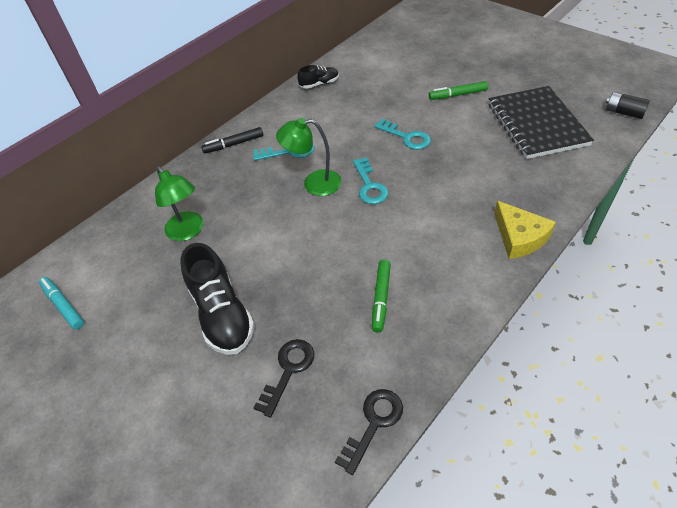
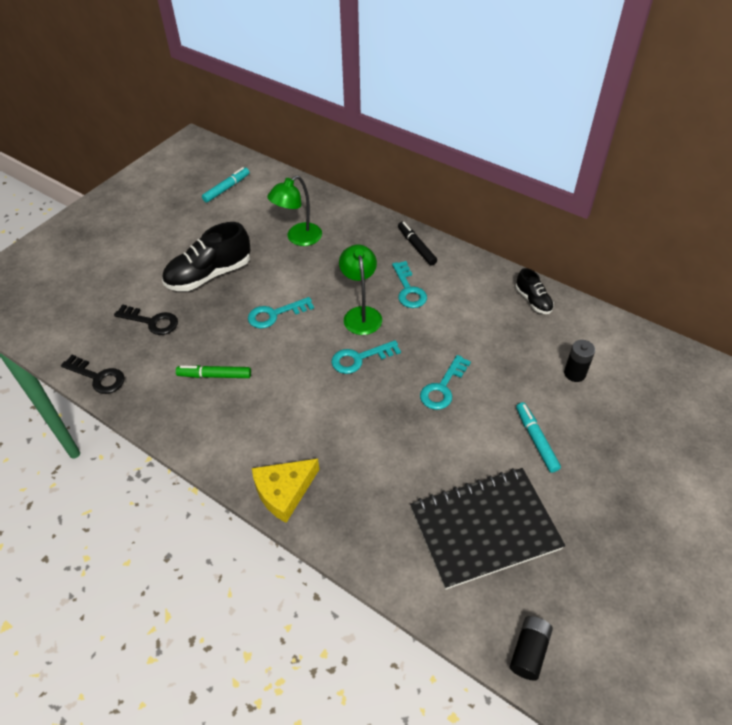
camera: 80 degrees right, 0 degrees up
green marker [429,81,488,100] -> turquoise marker [516,402,561,473]
none -> turquoise key [248,297,314,329]
none -> black battery [564,340,595,382]

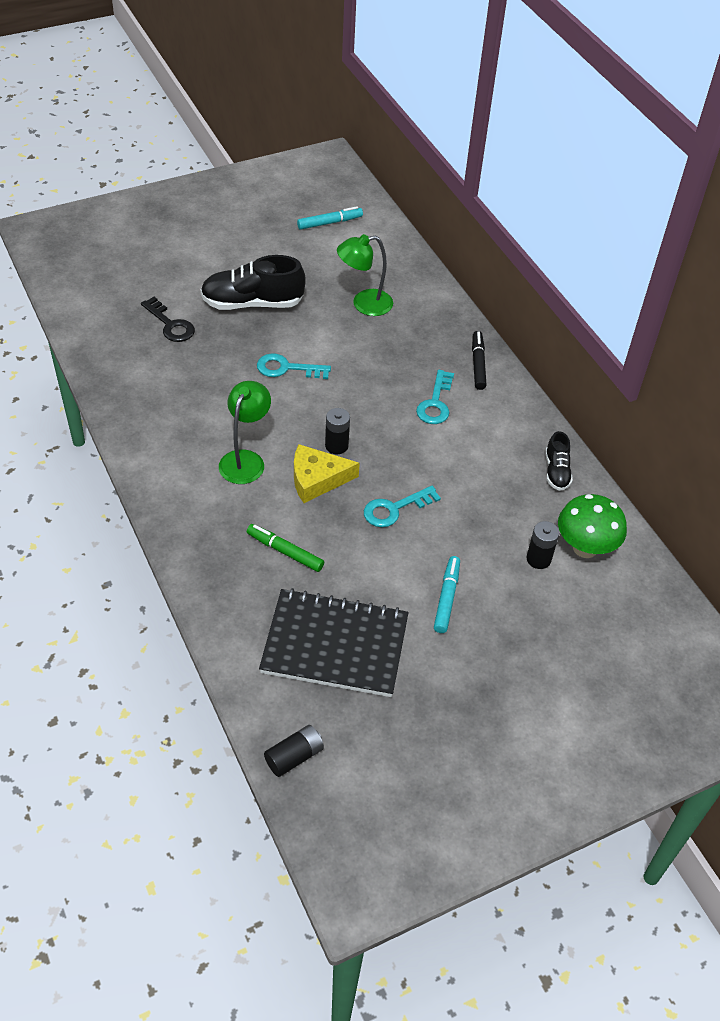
camera: 25 degrees right, 0 degrees up
black key [61,355,125,394] -> none
green marker [176,365,251,378] -> green marker moved to [247,524,324,572]
yellow cheese [252,459,319,523] -> yellow cheese moved to [294,444,360,503]
turquoise key [331,340,401,374] -> black battery [325,408,350,454]
green lamp [339,244,382,335] -> green lamp moved to [219,381,271,484]
none -> green mushroom [558,494,627,558]

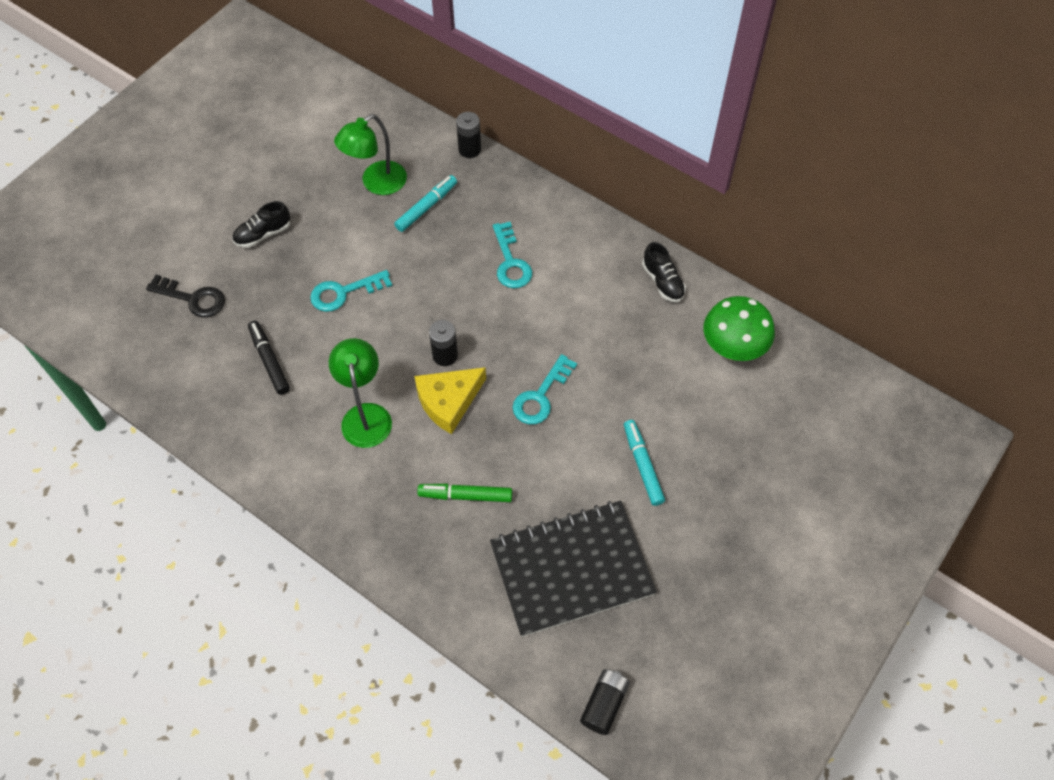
camera: 25 degrees left, 10 degrees up
black shoe [200,255,306,310] -> black shoe [233,201,290,248], size x0.53
turquoise marker [297,206,363,230] -> turquoise marker moved to [394,175,457,232]
black marker [472,331,487,390] -> black marker moved to [248,321,290,395]
black battery [526,521,559,569] -> black battery moved to [456,112,481,158]

